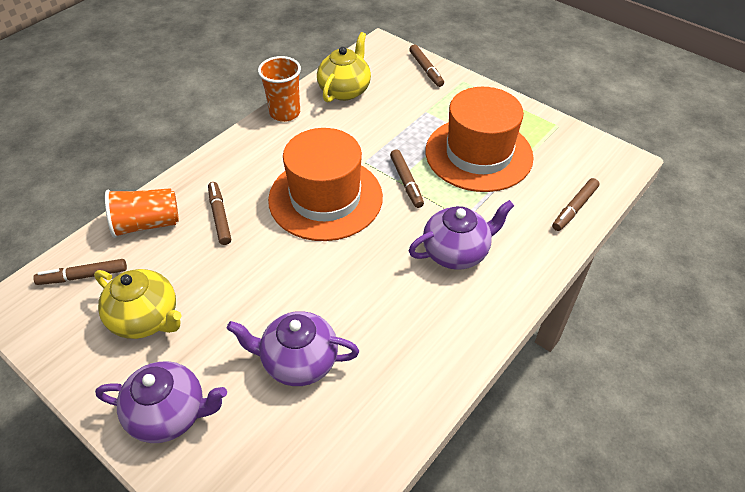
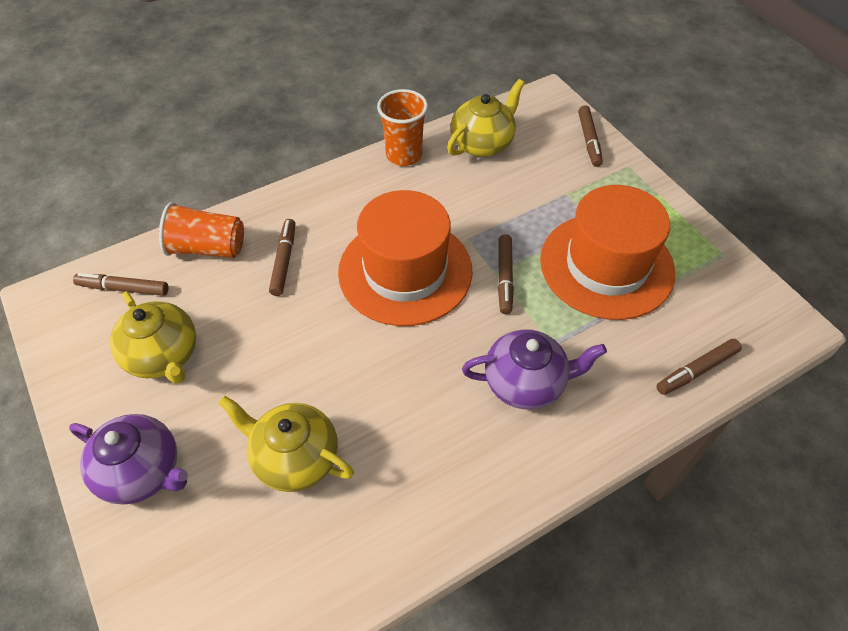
camera: 20 degrees right, 5 degrees up
purple teapot [227,311,359,386] -> yellow teapot [218,396,354,492]

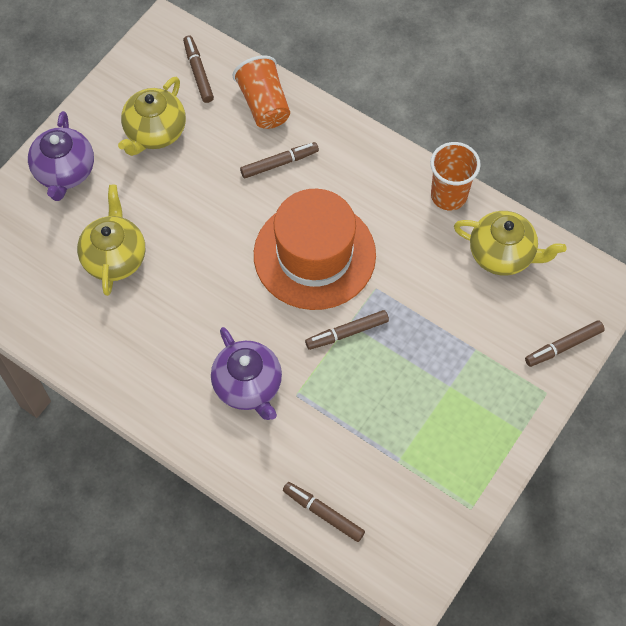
camera: 65 degrees right, 10 degrees up
orange hat [540,185,675,320] -> none

